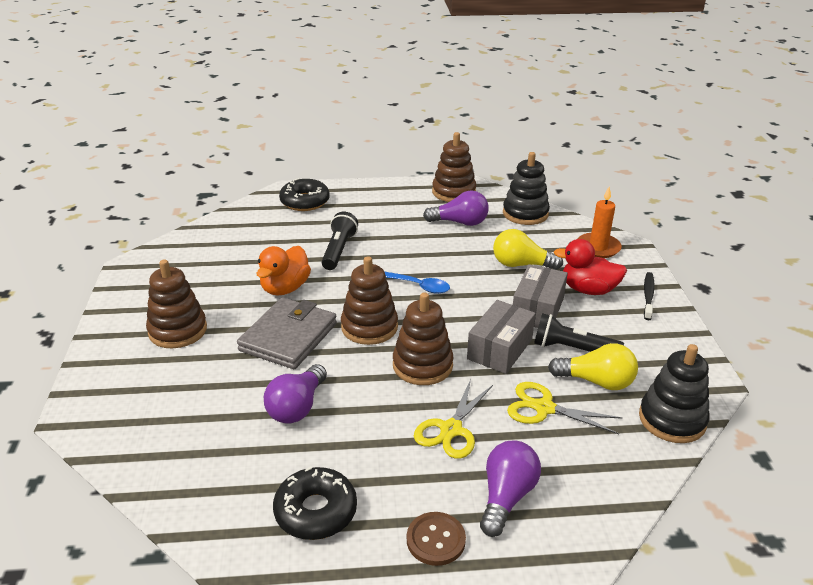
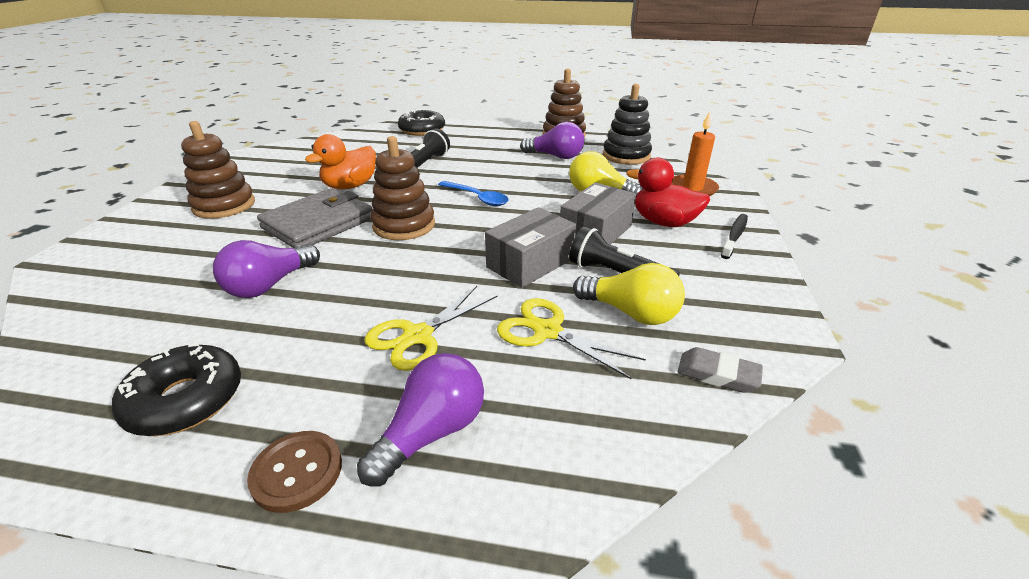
camera: 15 degrees right, 0 degrees up
brown stacking toy [393,292,454,385] -> none
black stacking toy [639,344,709,443] -> grey eraser [677,347,763,393]

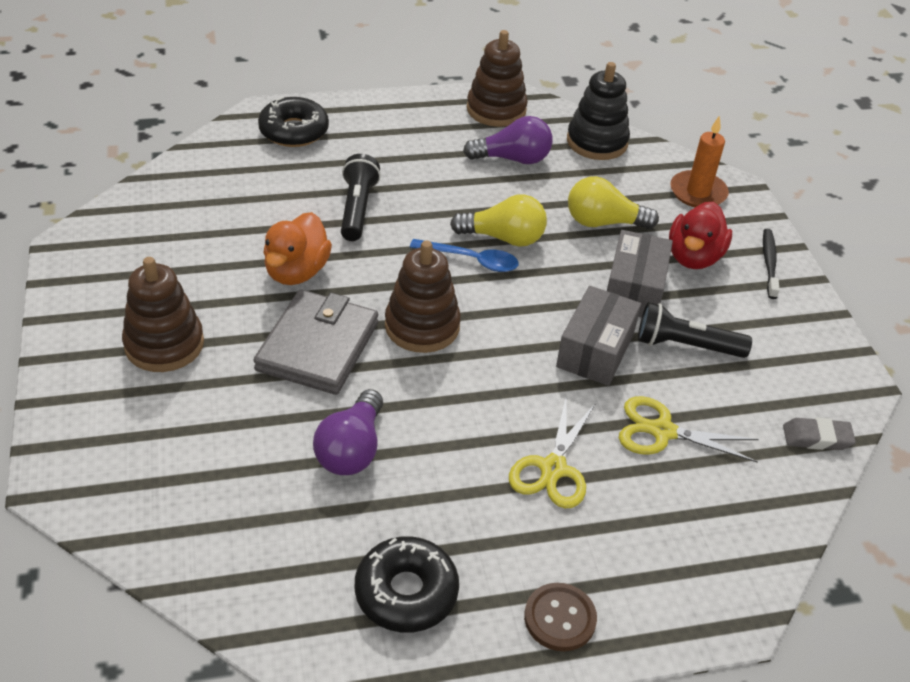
camera: 25 degrees left, 10 degrees up
purple light bulb [357,353,484,486] -> none
yellow light bulb [573,263,685,325] -> yellow light bulb moved to [450,194,547,247]
red duck [627,157,710,227] -> red duck turned 75 degrees counterclockwise [669,202,732,269]

